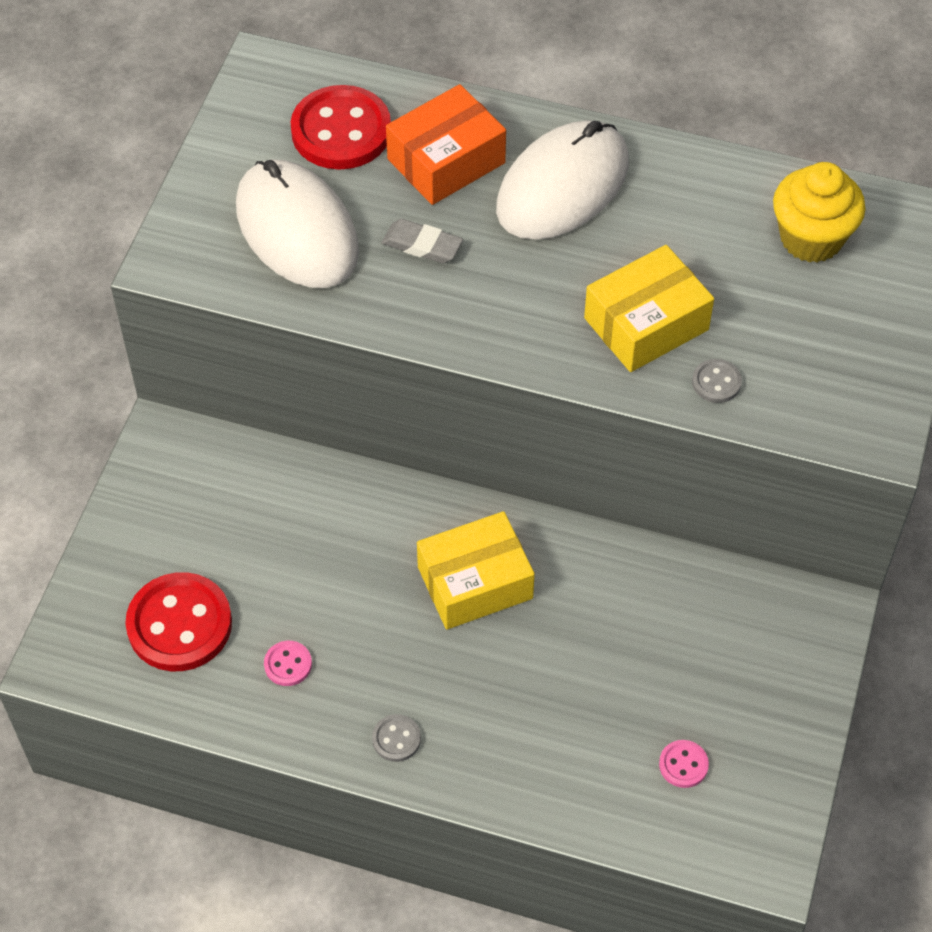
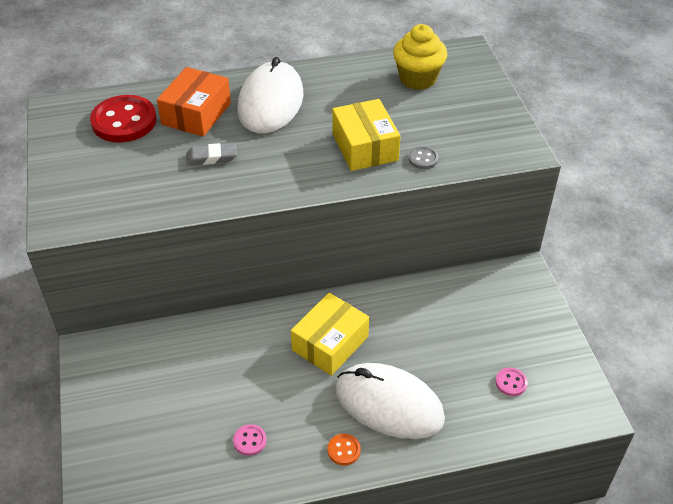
camera: 30 degrees left, 10 degrees down
red button [125,572,232,671] -> none
white mouse [236,159,359,288] -> white mouse moved to [336,363,445,439]
grey button [372,714,421,762] -> orange button [328,434,361,465]
yellow box [584,245,714,372] -> yellow box turned 45 degrees counterclockwise [332,99,400,171]

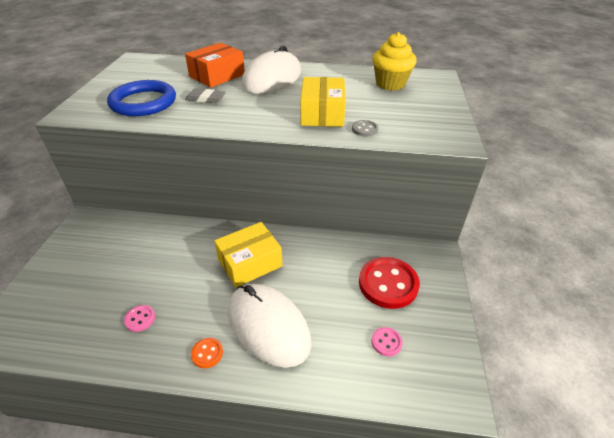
camera: 20 degrees right, 5 degrees down
red button [90,95,157,142] -> red button moved to [359,257,420,309]
none -> blue ring [107,80,176,116]

